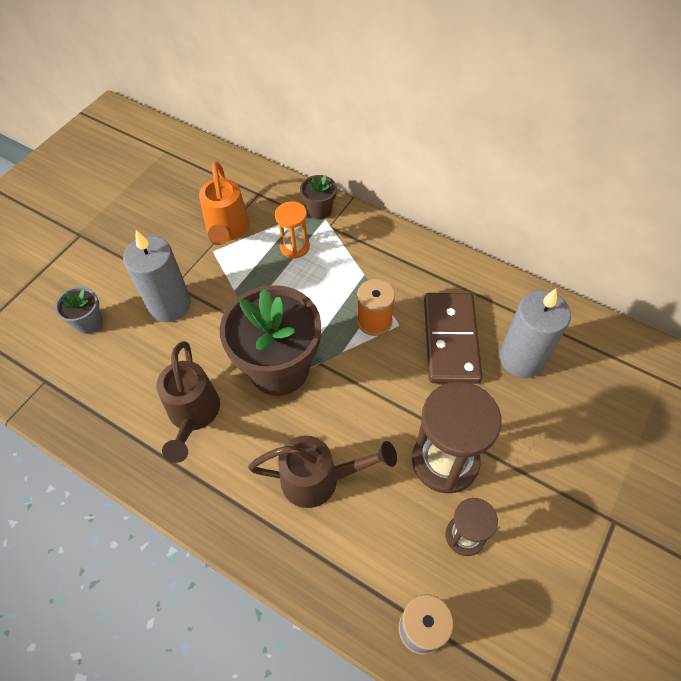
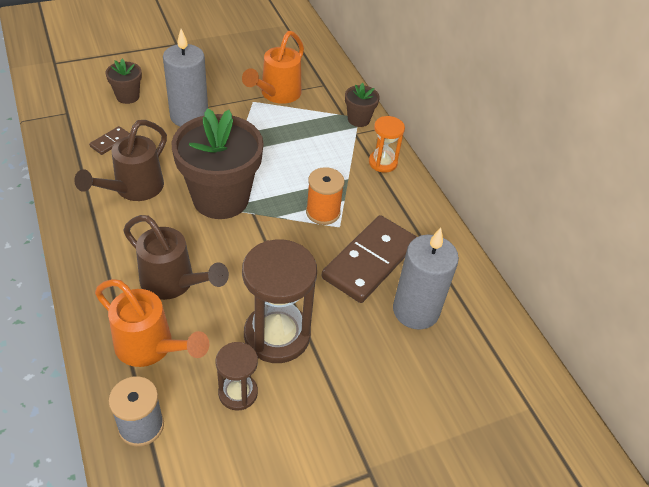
camera: 30 degrees right, 10 degrees down
grey flower pot [55,286,103,334] -> brown flower pot [105,59,142,104]
orange hourglass [275,201,310,259] -> orange hourglass moved to [369,116,405,173]
none -> brown domino [89,126,130,155]
none -> orange watering can [95,279,209,367]

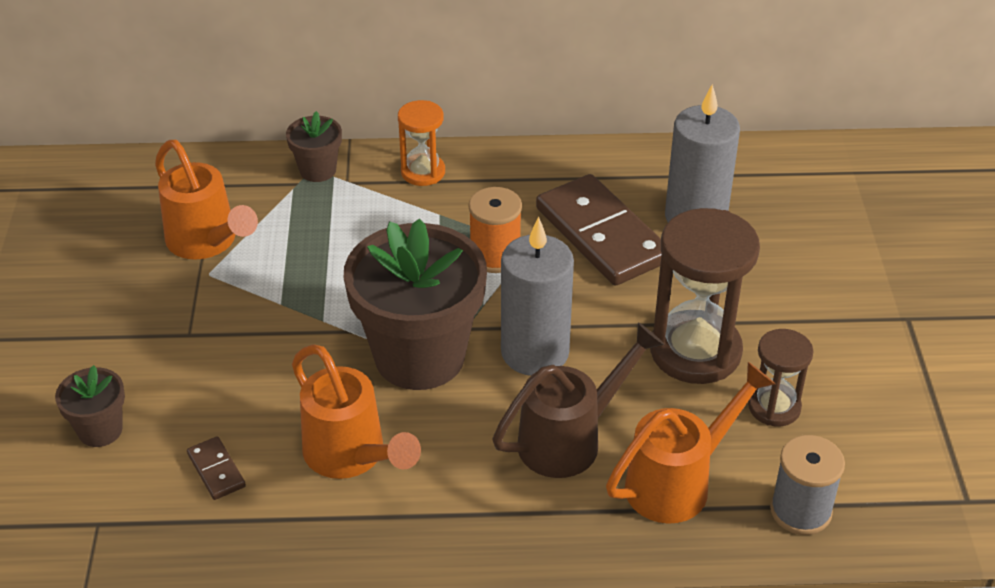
camera: 65 degrees left, 5 degrees down
brown watering can [74,120,167,201] -> orange watering can [292,344,421,479]
grey candle [163,29,208,127] -> grey candle moved to [501,217,574,376]

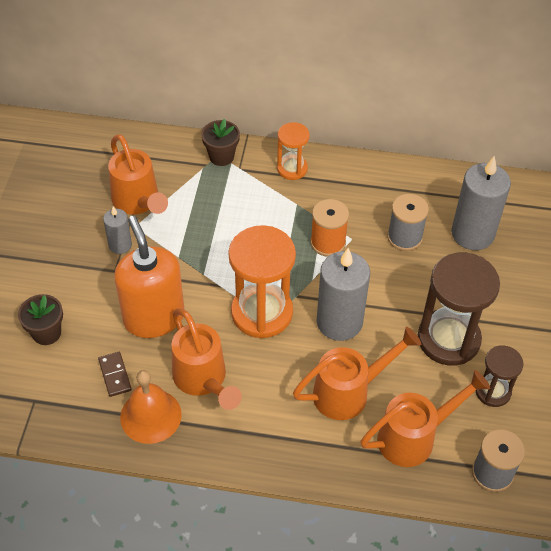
camera: 10 degrees right, 10 degrees up
brown flower pot [344,219,487,390] -> orange hourglass [228,225,296,338]
brown watering can [493,323,664,478] -> orange watering can [293,327,421,420]
brown domino [536,174,662,285] -> grey spool [387,194,429,251]
none -> grey candle [103,206,132,254]
none -> orange soap dispenser [114,216,185,338]
none -> orange bell [120,370,182,444]

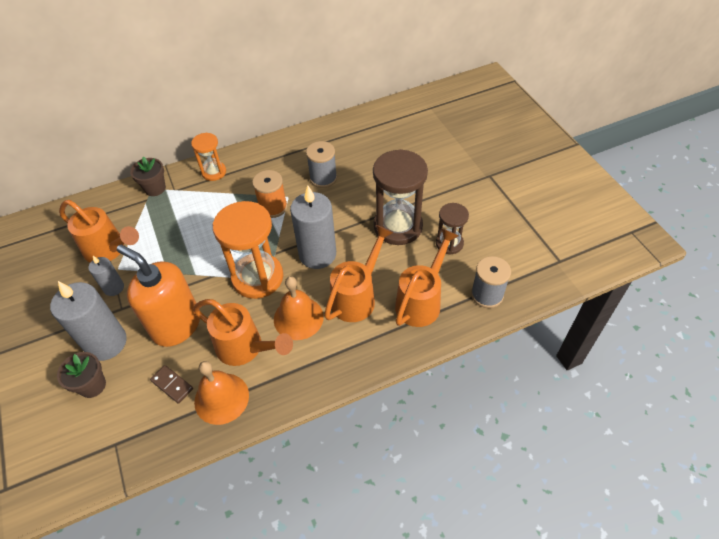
camera: 30 degrees left, 0 degrees up
grey candle [451,156,511,250] -> grey candle moved to [50,281,127,361]
none -> orange bell [274,276,324,340]

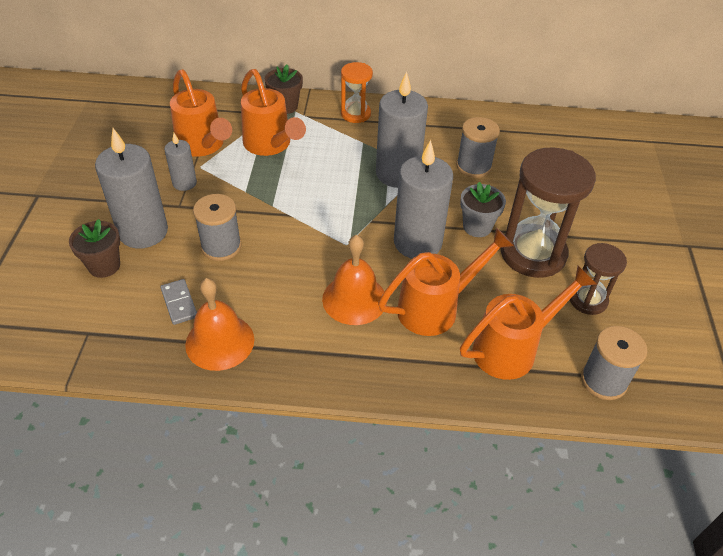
camera: 25 degrees right, 5 degrees down
orange soap dispenser [117,244,200,347] -> grey spool [193,194,242,261]
brown domino [150,365,193,404] -> grey domino [161,279,197,325]
orange watering can [193,299,293,366] -> orange watering can moved to [241,69,306,156]
orange hourglass [213,201,283,299] -> none
orange spool [252,170,287,218] -> grey candle [376,71,428,188]
none -> grey flower pot [460,182,506,237]

